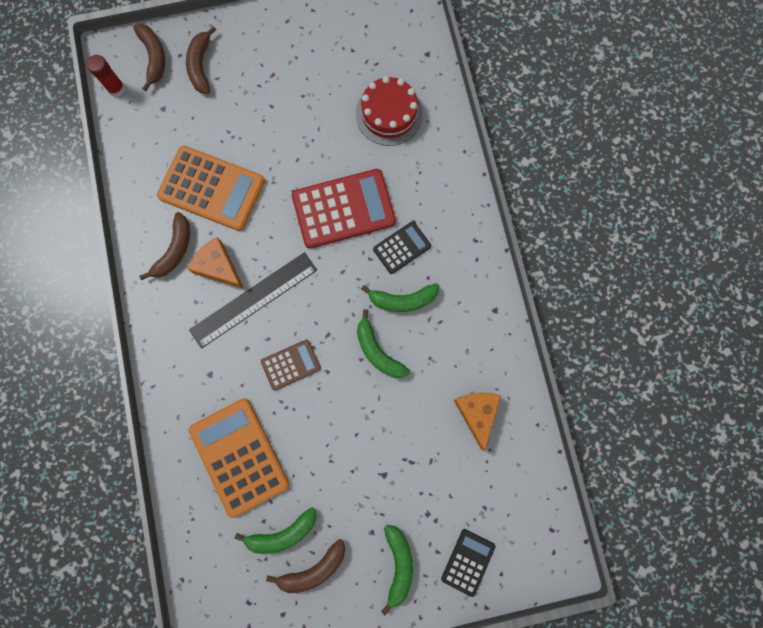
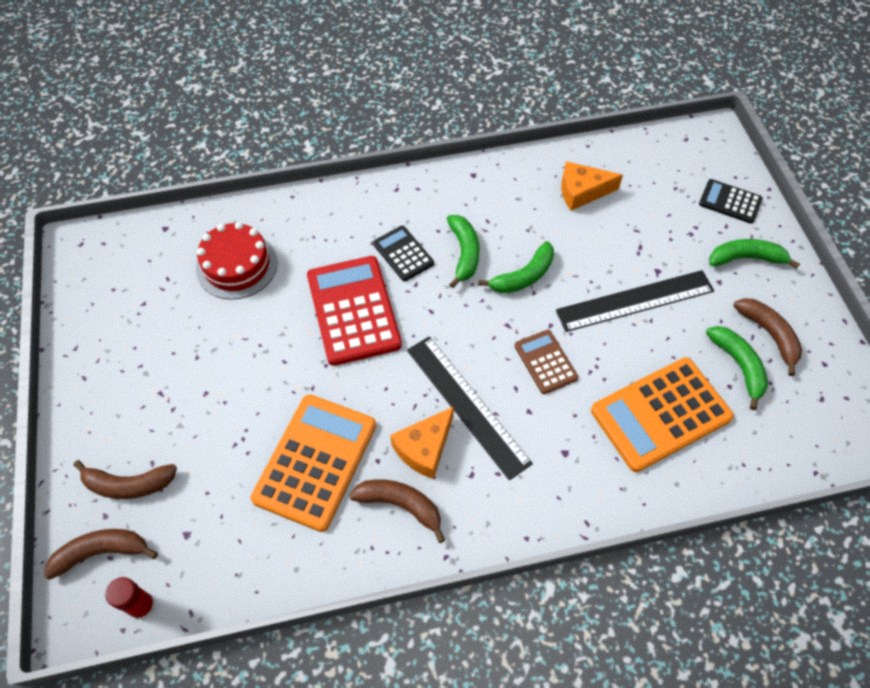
camera: 90 degrees left, 20 degrees down
none -> black ruler [556,270,714,332]

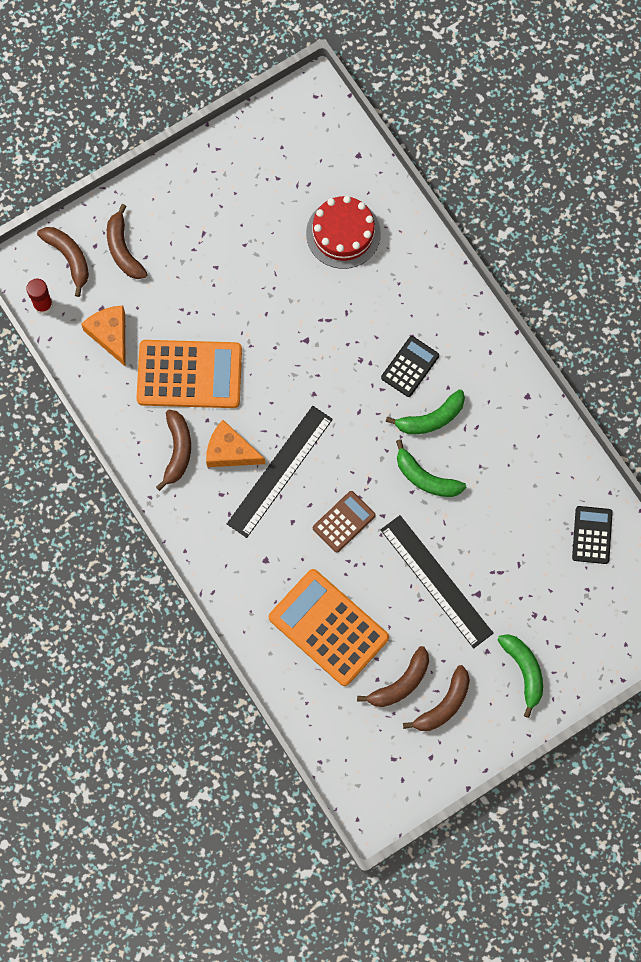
camera: 70 degrees right, 15 degrees up
red calculator [307,256,402,366] -> none
orange cheese [561,161,623,211] -> orange cheese moved to [81,306,126,367]
black calculator [699,179,763,224] -> black calculator moved to [572,506,613,564]
green banana [706,326,768,410] -> brown banana [357,646,429,707]

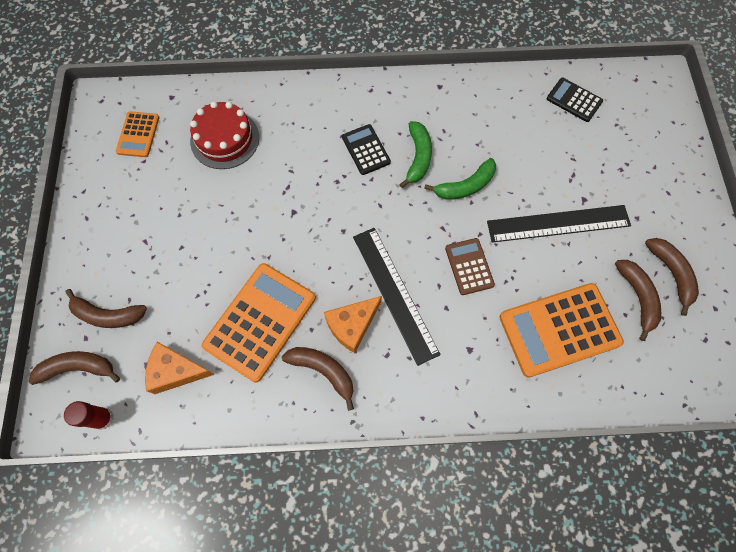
camera: 60 degrees left, 5 degrees down
green banana [497,634,543,718] -> none
none -> orange calculator [116,111,160,157]

